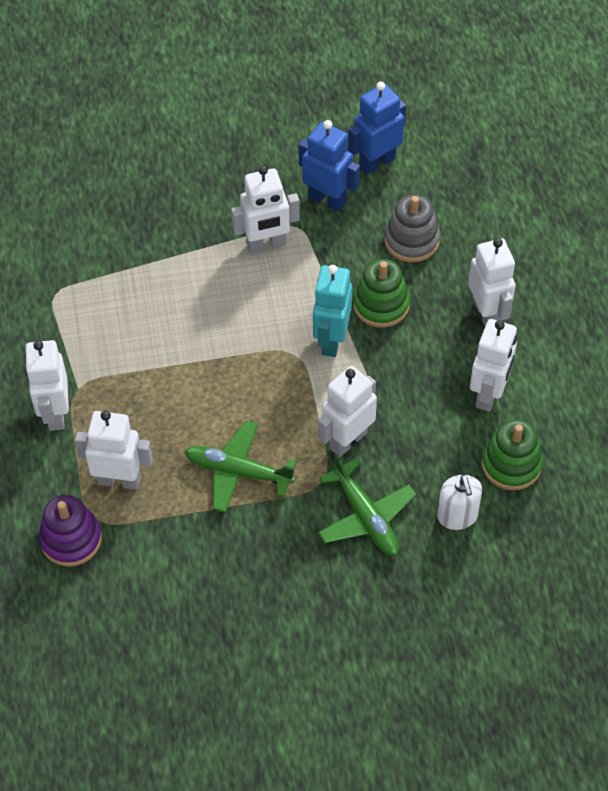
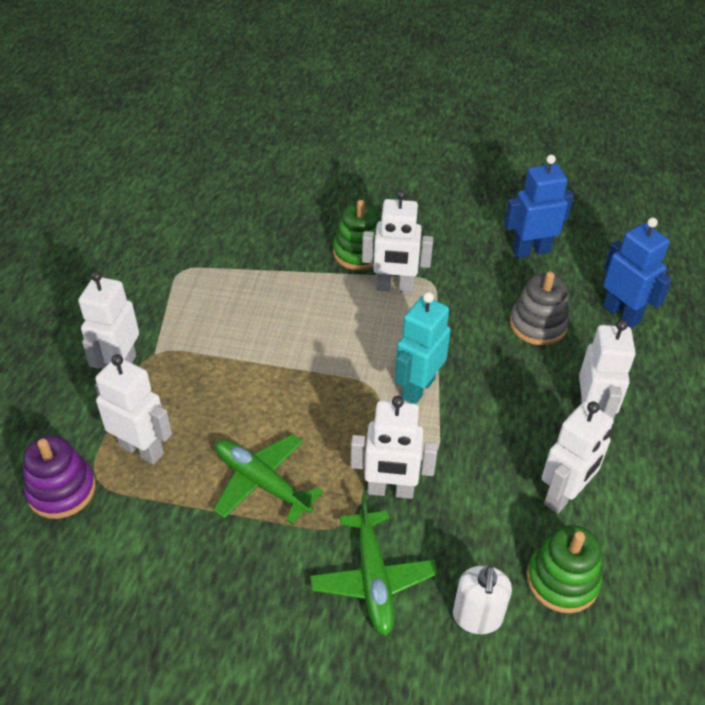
camera: 20 degrees right, 10 degrees down
blue robot [298,120,360,212] -> blue robot moved to [603,218,672,328]
white robot [318,366,377,457] -> white robot turned 150 degrees counterclockwise [351,396,438,499]
green stacking toy [353,259,410,328] -> green stacking toy moved to [333,200,380,271]

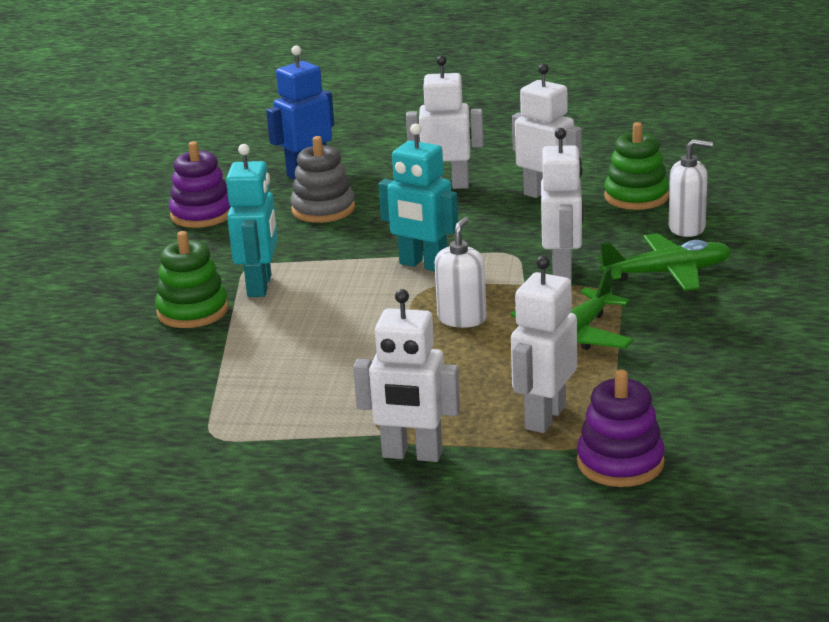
camera: 90 degrees left, 20 degrees down
white robot [362,190,433,293] -> turquoise robot [226,144,278,297]
blue robot [504,155,574,258] -> purple stacking toy [169,141,231,228]
none -> white soap dispenser [435,217,487,328]

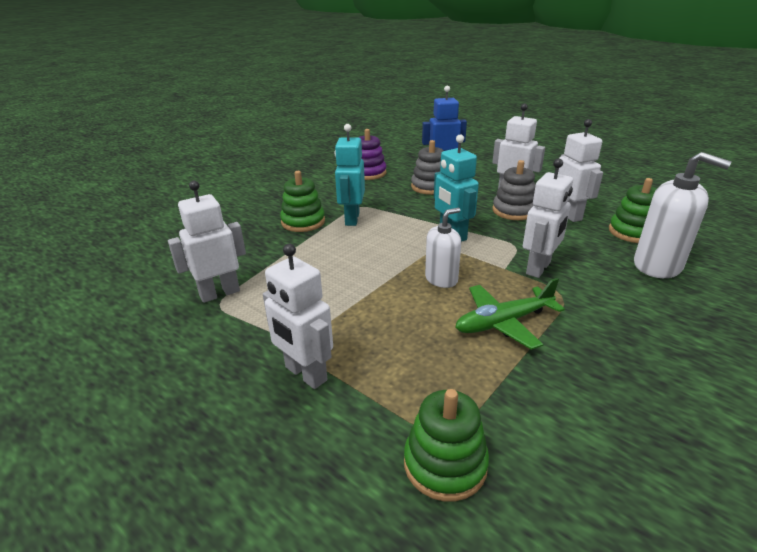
camera: 30 degrees right, 5 degrees up
turquoise robot [226,144,278,297] -> turquoise robot turned 150 degrees clockwise [335,124,365,226]
white robot [511,256,577,433] -> white robot moved to [168,181,246,303]
purple stacking toy [577,369,665,487] -> green stacking toy [404,389,489,502]
green plane [599,233,732,291] -> none
white soap dispenser [669,139,713,237] -> white soap dispenser [634,152,732,278], size x1.59
none -> grey stacking toy [492,160,536,220]

